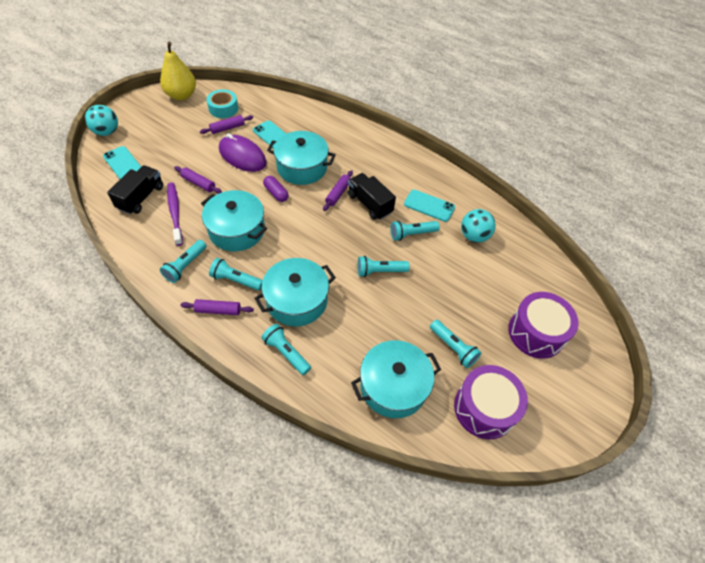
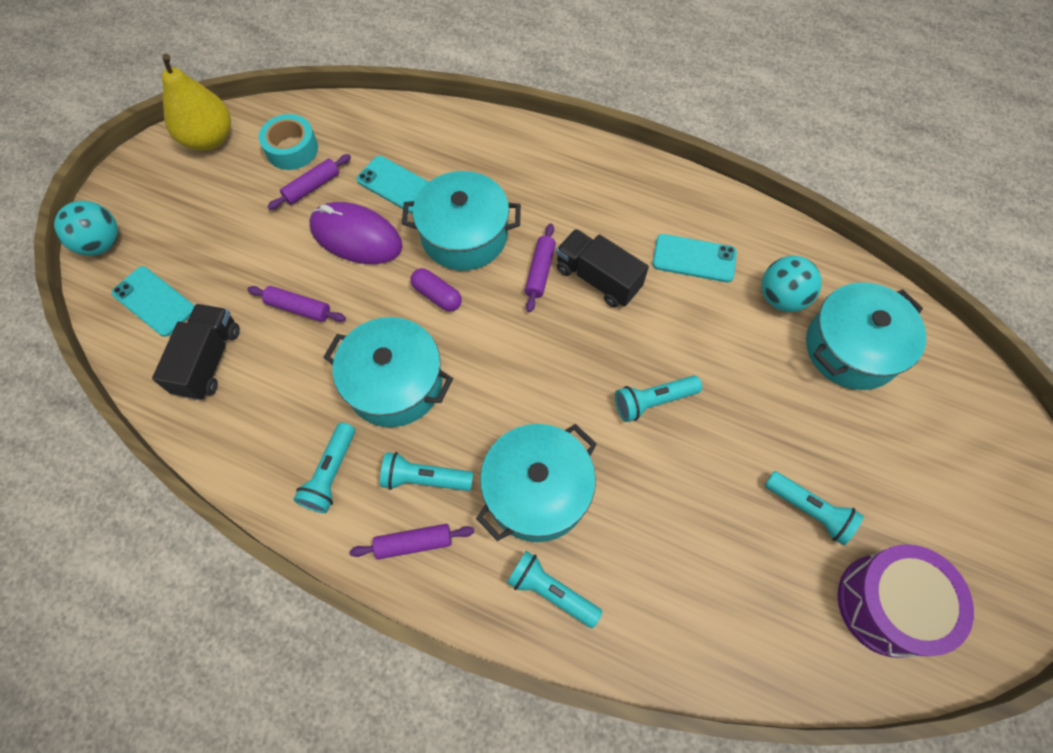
camera: 10 degrees left, 10 degrees up
purple toothbrush [167,182,183,246] -> none
turquoise pot [351,340,441,418] -> turquoise pot moved to [806,282,926,390]
turquoise flashlight [390,221,440,241] -> none
purple drum [508,292,579,359] -> none

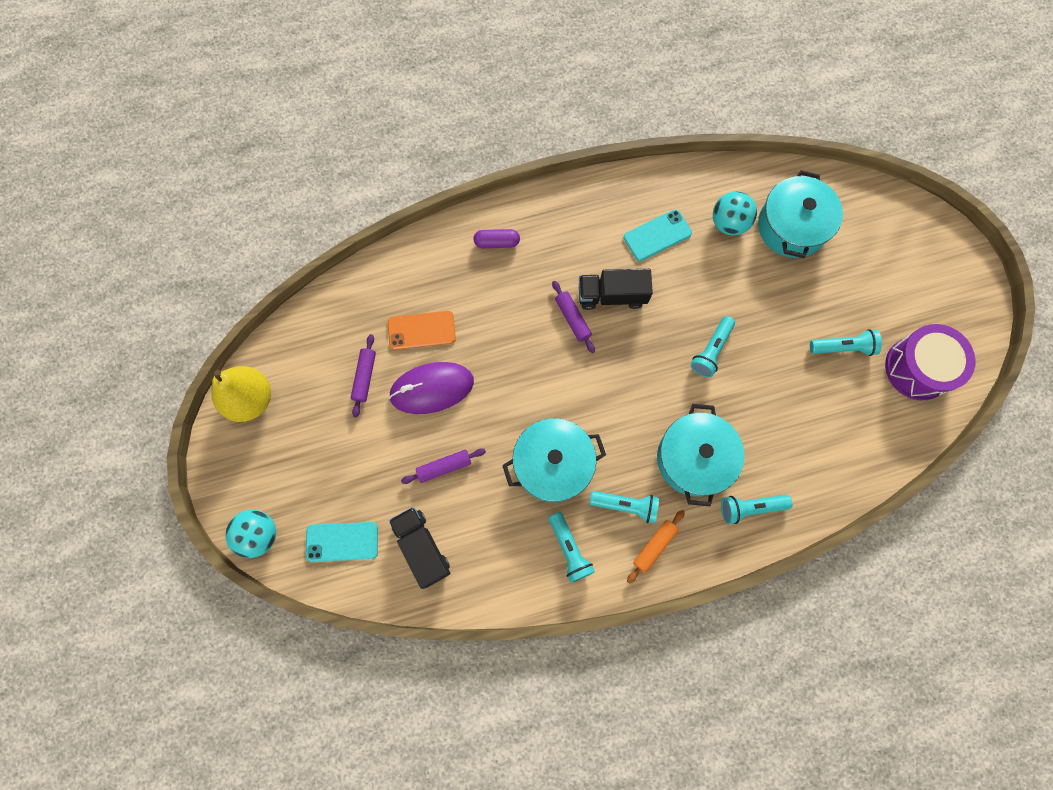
camera: 40 degrees left, 10 degrees up
turquoise tape [259,114,318,170] -> none
purple rolling pin [350,524,474,560] -> orange rolling pin [627,510,685,584]
turquoise phone [356,156,429,214] -> orange phone [388,311,456,350]
turquoise flashlight [380,452,473,491] -> turquoise flashlight turned 135 degrees counterclockwise [589,491,659,523]
turquoise pot [402,171,521,271] -> none
purple capsule [411,268,462,312] -> purple capsule moved to [473,229,520,248]

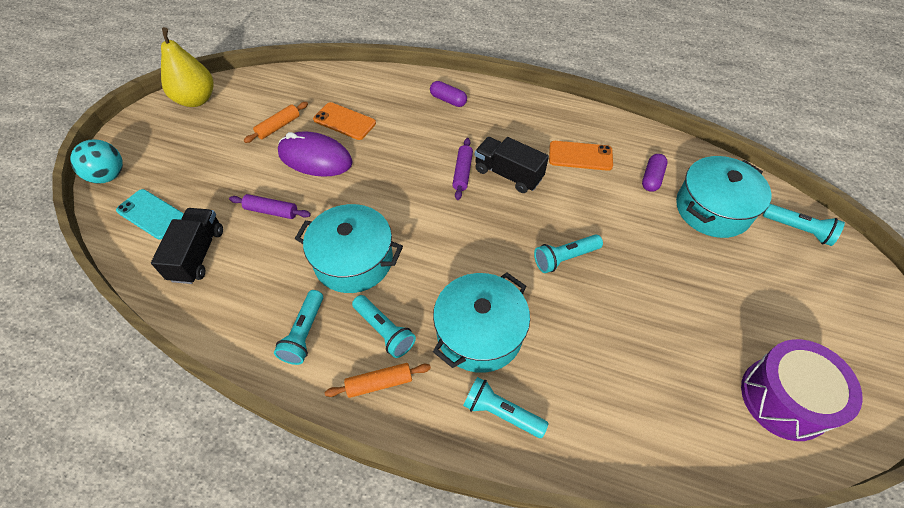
camera: 35 degrees right, 20 degrees down
purple rolling pin [351,334,376,417] -> orange rolling pin [244,102,308,143]
turquoise phone [624,209,692,261] -> orange phone [549,141,613,171]
turquoise ball [713,191,757,235] -> purple capsule [642,154,667,192]
turquoise flashlight [810,329,882,356] -> turquoise flashlight moved to [763,204,845,246]

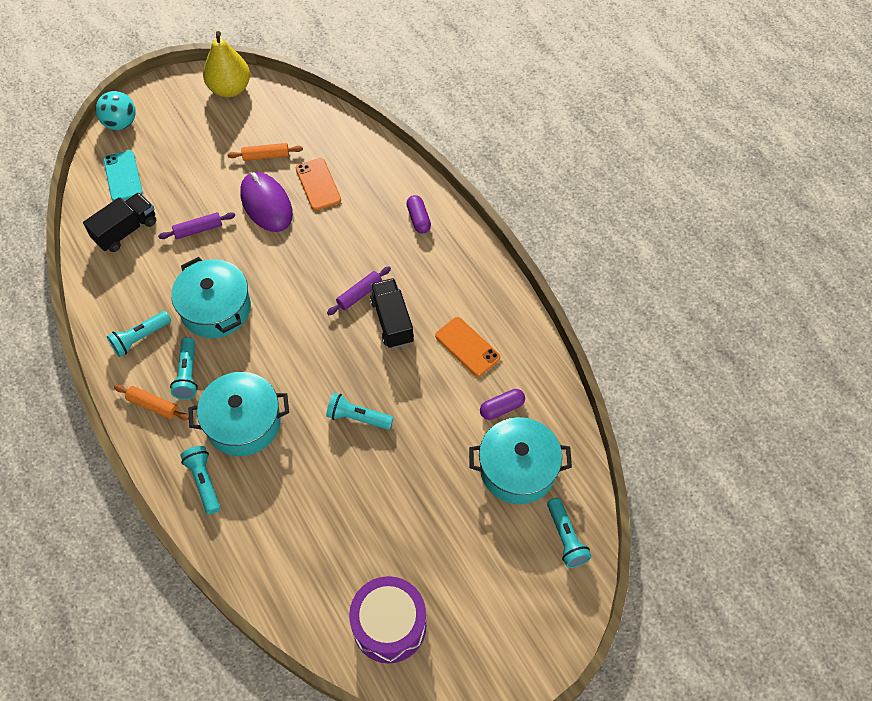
camera: 40 degrees right, 5 degrees up
purple rolling pin [229,194,311,219] -> purple rolling pin turned 75 degrees counterclockwise [158,212,235,239]

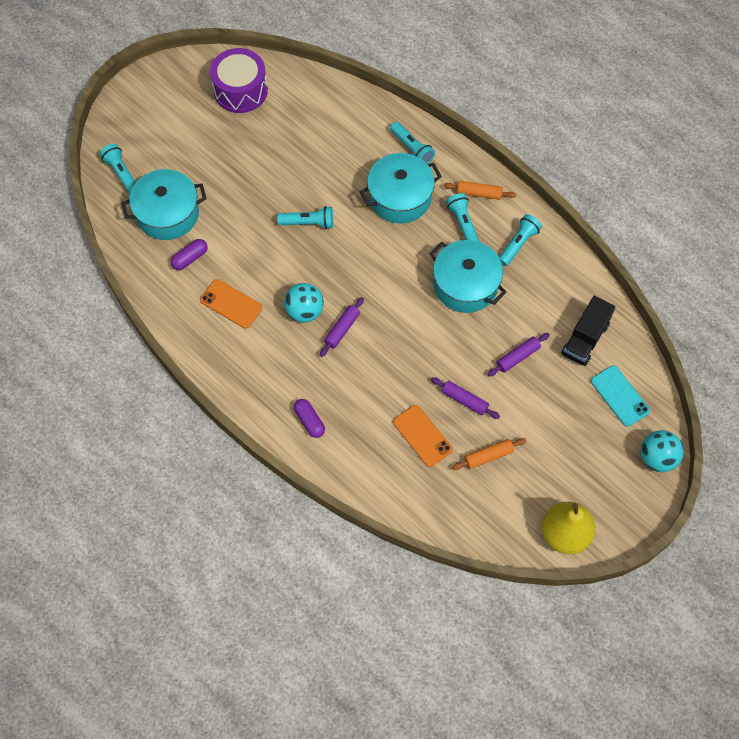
camera: 165 degrees right, 5 degrees up
purple mouse [240,172,293,232] -> purple rolling pin [431,377,500,419]
black truck [370,278,414,349] -> turquoise ball [284,283,324,323]

